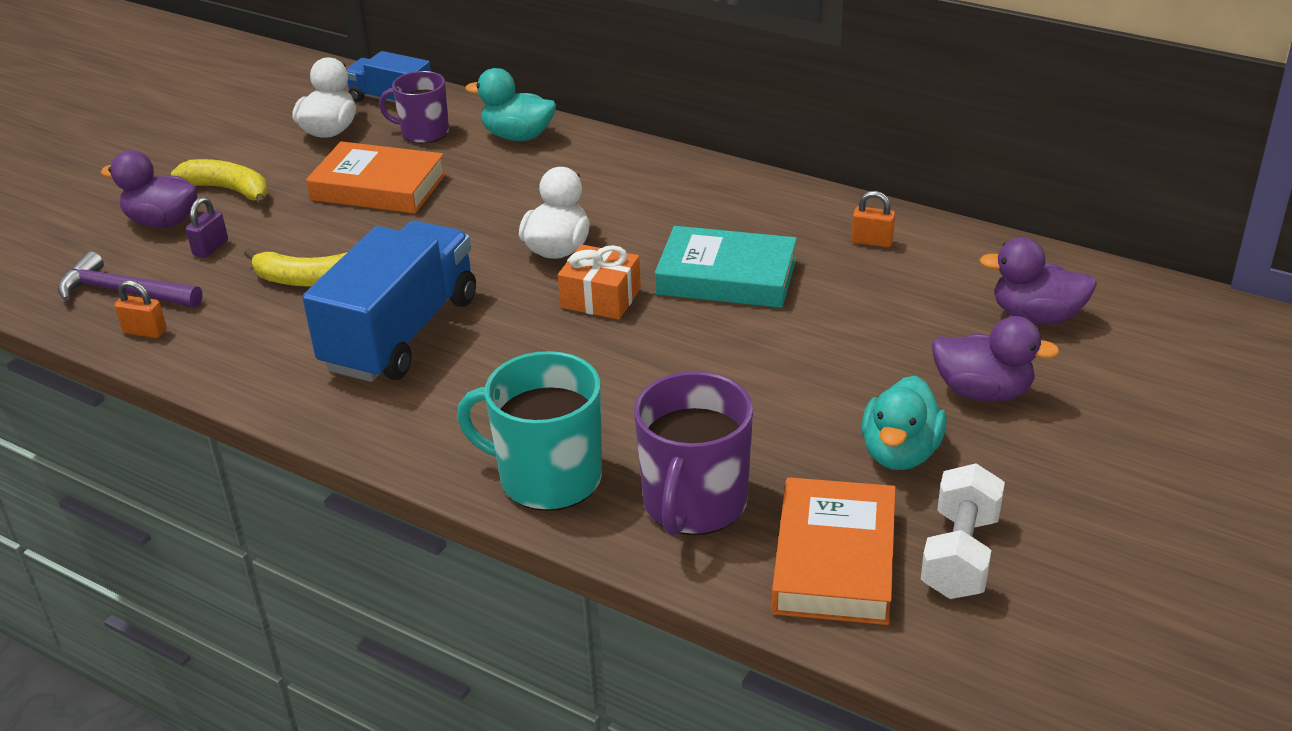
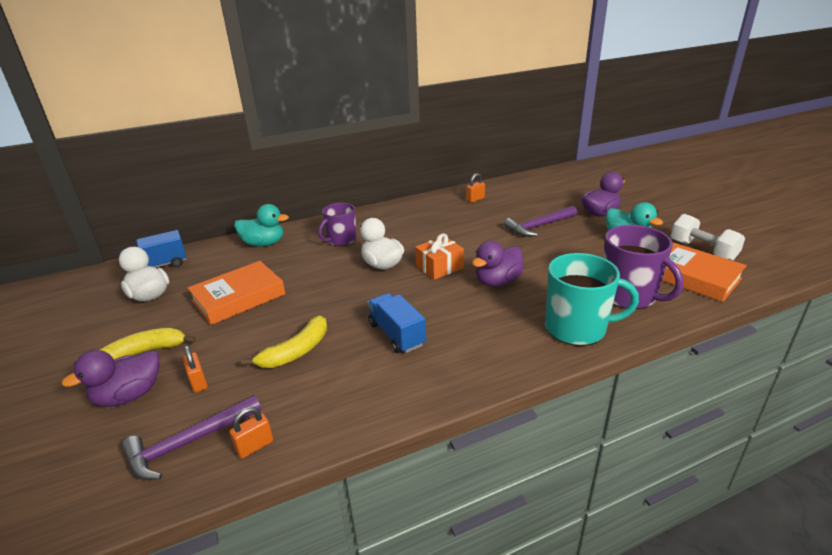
camera: 55 degrees left, 5 degrees down
purple padlock [186,197,228,258] -> orange padlock [182,345,208,393]
blue truck [302,221,476,382] -> blue truck [368,293,426,353], size x0.57
purple mug [379,71,449,143] -> purple mug moved to [318,203,357,246]
turquoise mug [457,351,602,511] -> turquoise mug turned 135 degrees counterclockwise [545,253,639,346]
turquoise duck [465,68,556,141] -> turquoise duck turned 135 degrees counterclockwise [234,204,289,247]
turquoise book [655,226,797,308] -> none
purple duck [980,237,1097,324] -> purple duck moved to [472,241,524,286]
none -> purple hammer [504,206,577,237]

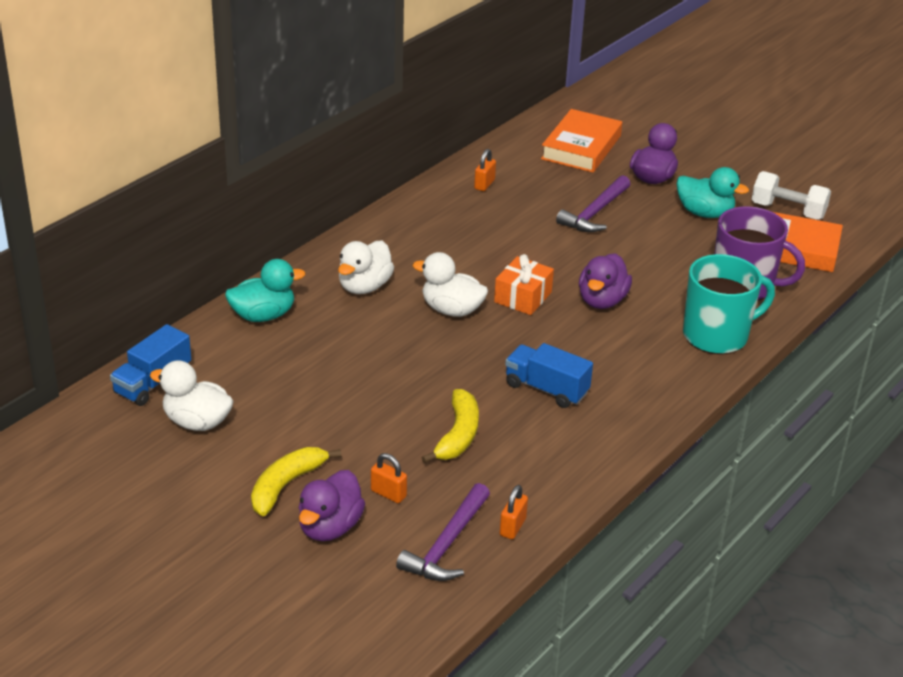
camera: 30 degrees left, 5 degrees up
orange book [187,261,286,325] -> orange book moved to [541,109,622,172]
purple mug [318,203,357,246] -> white duck [338,241,394,294]

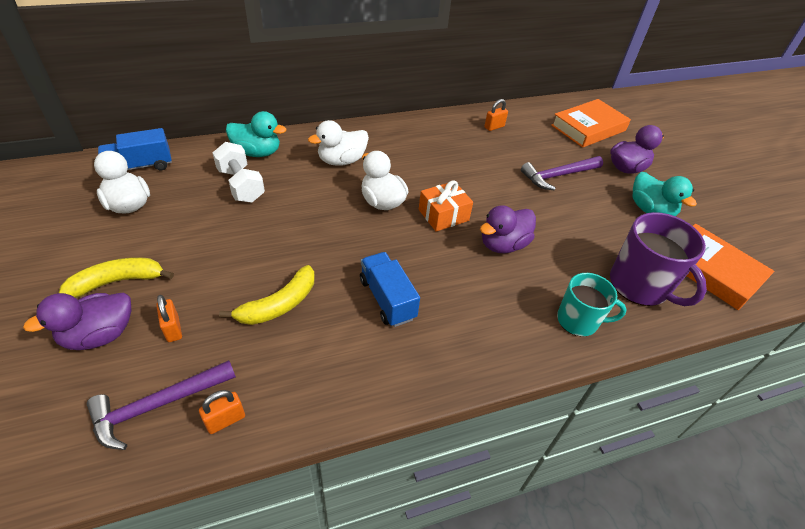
camera: 30 degrees right, 10 degrees up
turquoise mug [683,254,775,355] -> turquoise mug [557,273,627,337], size x0.65
white dumbbell [752,171,831,220] -> white dumbbell moved to [213,142,265,203]

